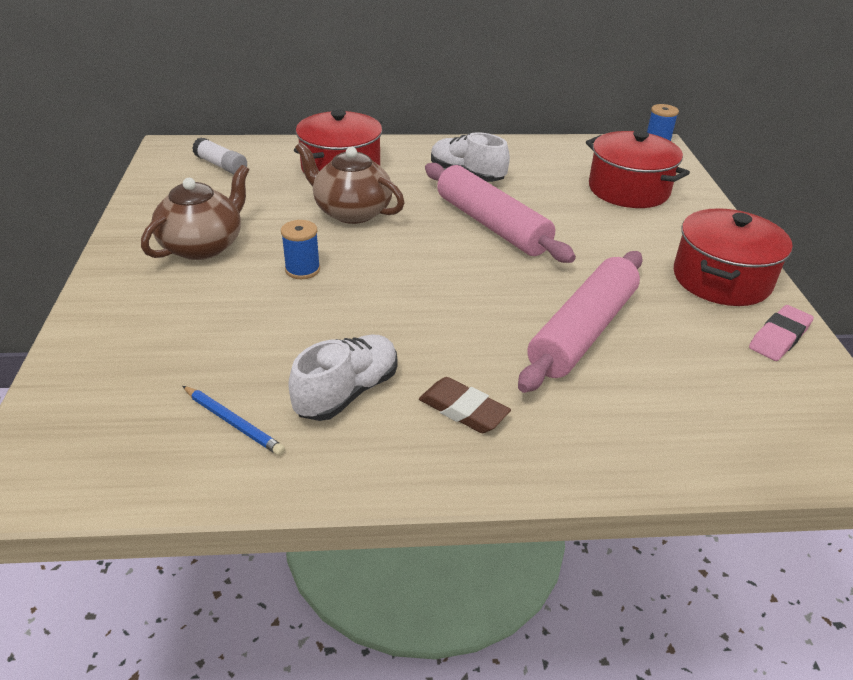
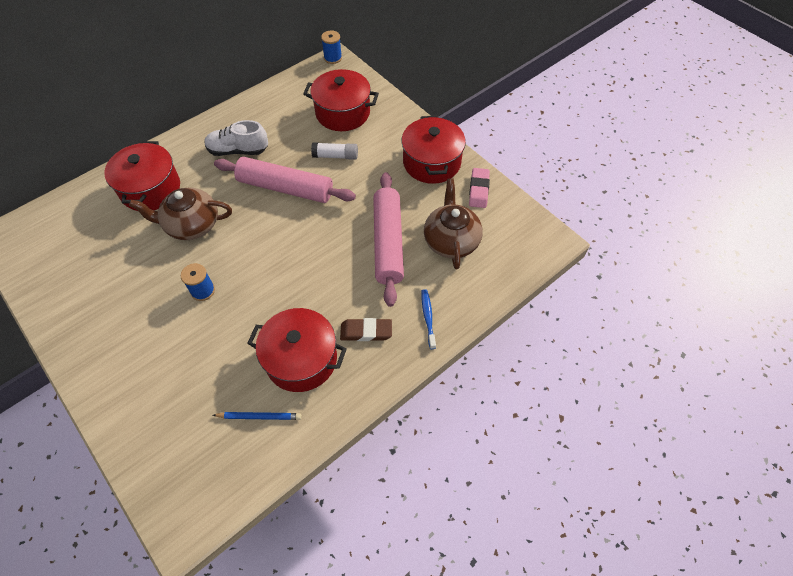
camera: 35 degrees left, 20 degrees up
brown teapot [141,165,249,260] -> brown teapot moved to [424,178,483,270]
white glue stick [192,137,247,175] -> white glue stick moved to [311,142,358,160]
white shoe [288,335,398,421] -> red pot [247,308,347,392]
none -> blue toothbrush [421,289,436,349]

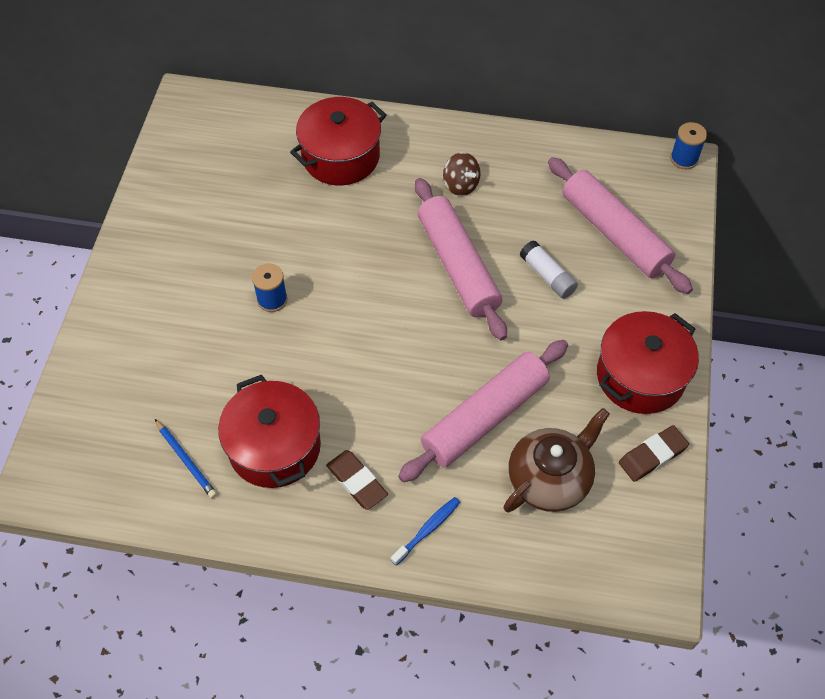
camera: 50 degrees right, 0 degrees up
brown teapot [129,188,232,240] -> none
white shoe [205,120,268,156] -> brown spinning top [443,152,481,196]
red pot [303,69,379,131] -> pink rolling pin [548,157,693,294]
pink eraser [469,168,490,208] -> brown eraser [619,425,689,482]

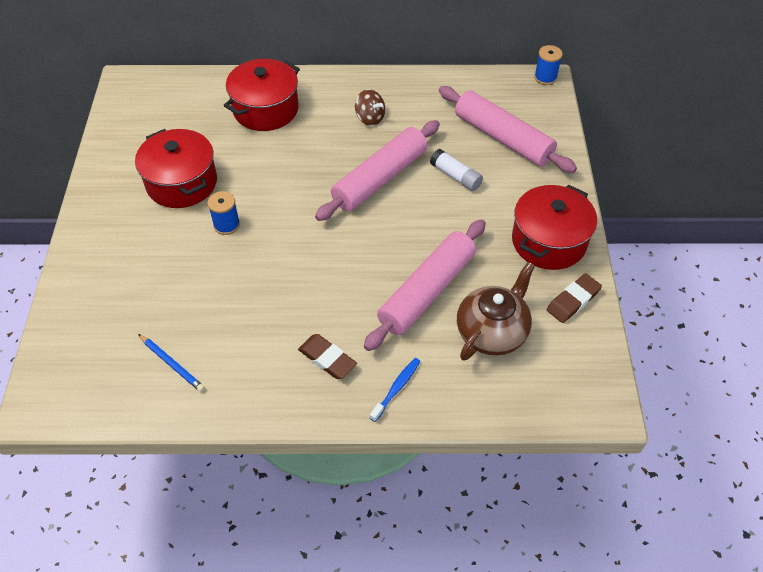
camera: 10 degrees left, 5 degrees down
red pot [218,374,321,488] -> red pot moved to [135,129,217,208]
pink rolling pin [415,178,507,341] -> pink rolling pin turned 75 degrees clockwise [315,120,440,221]

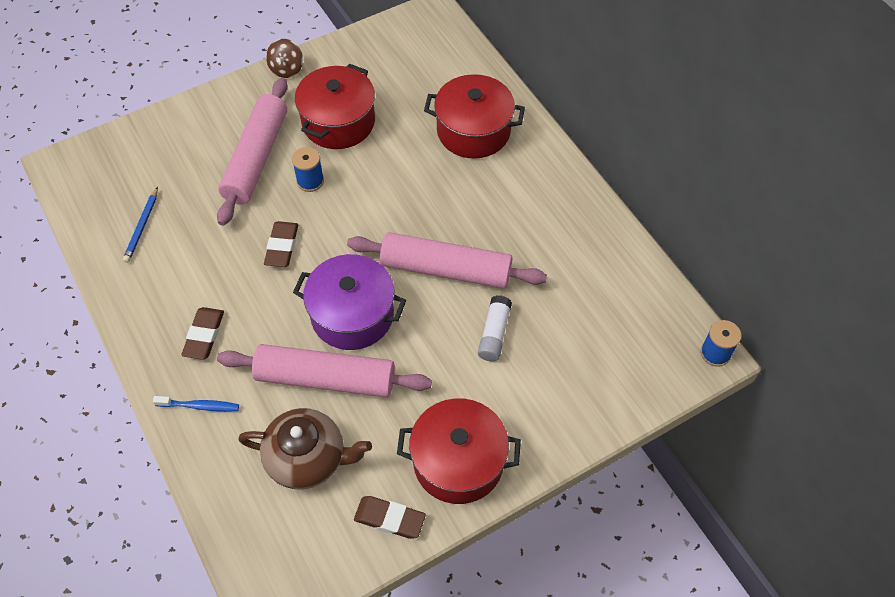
camera: 60 degrees right, 5 degrees up
brown spinning top [355,89,385,126] -> brown spinning top moved to [266,39,303,78]
pink rolling pin [439,86,577,173] -> pink rolling pin moved to [217,78,288,226]
none -> brown eraser [264,221,298,267]
none -> purple pot [293,254,406,350]

